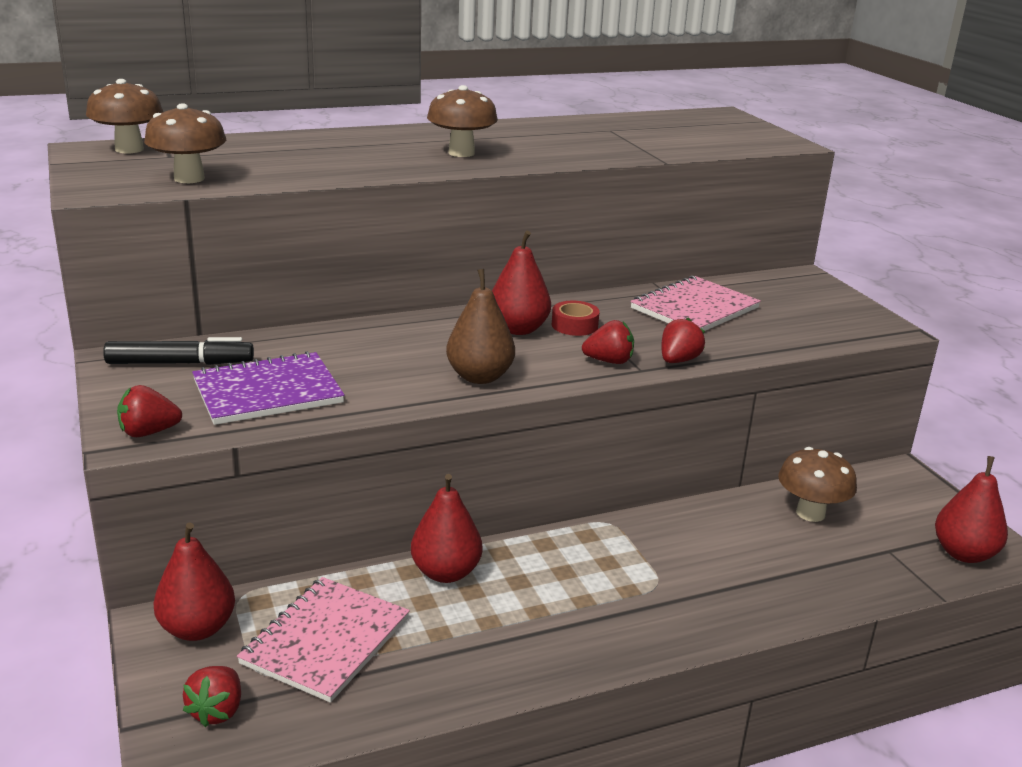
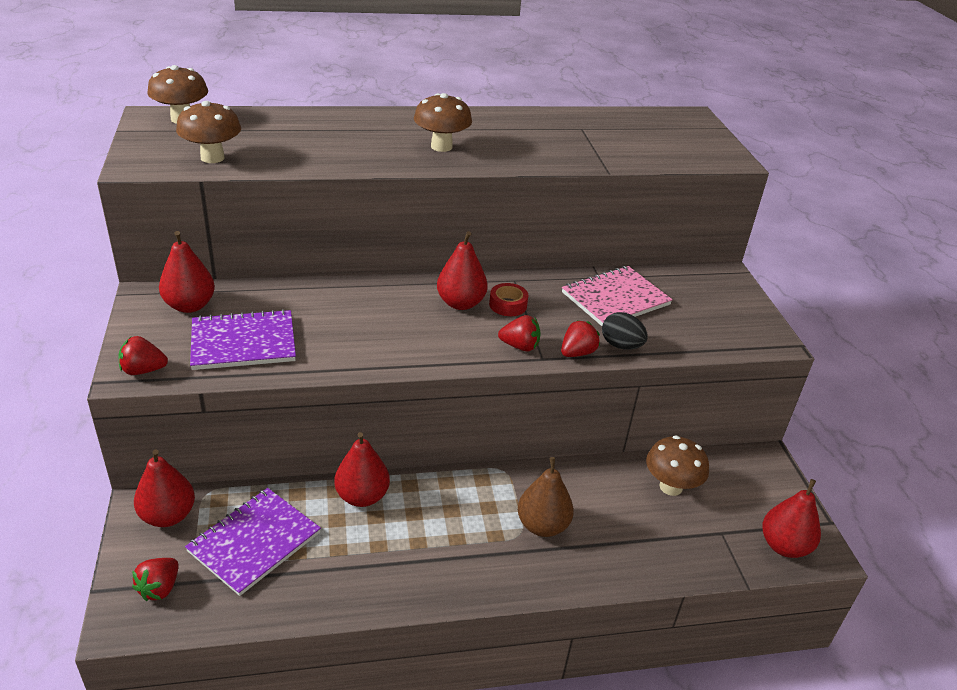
camera: 10 degrees right, 10 degrees up
black marker [103,337,254,365] -> red pear [159,231,215,313]
pink notebook [237,577,410,703] -> purple notebook [185,488,321,596]
brown pear [446,269,515,384] -> brown pear moved to [518,457,574,537]
none -> black egg [602,312,648,350]

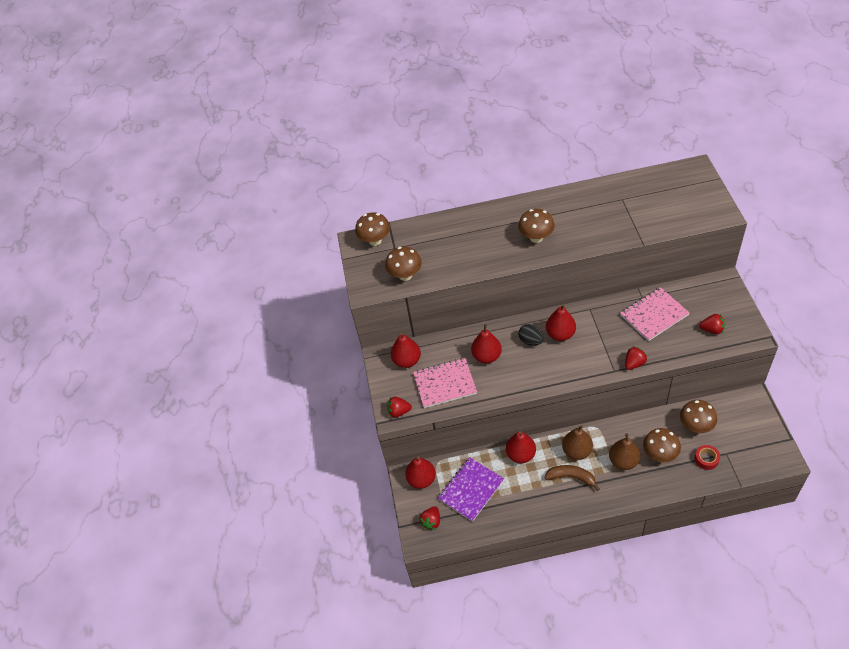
camera: 10 degrees right, 15 degrees up
purple notebook [190,309,296,370] -> pink notebook [413,358,477,408]
red tape [489,283,528,316] -> red tape moved to [695,445,720,470]
red strawberry [498,315,541,352] -> red strawberry moved to [699,314,725,334]
black egg [602,312,648,350] -> black egg moved to [518,324,544,346]
red pear [762,479,821,558] -> red pear moved to [471,324,502,363]
none -> brown banana [544,465,600,491]
none -> brown pear [562,425,593,460]
none -> brown mushroom [643,428,681,462]

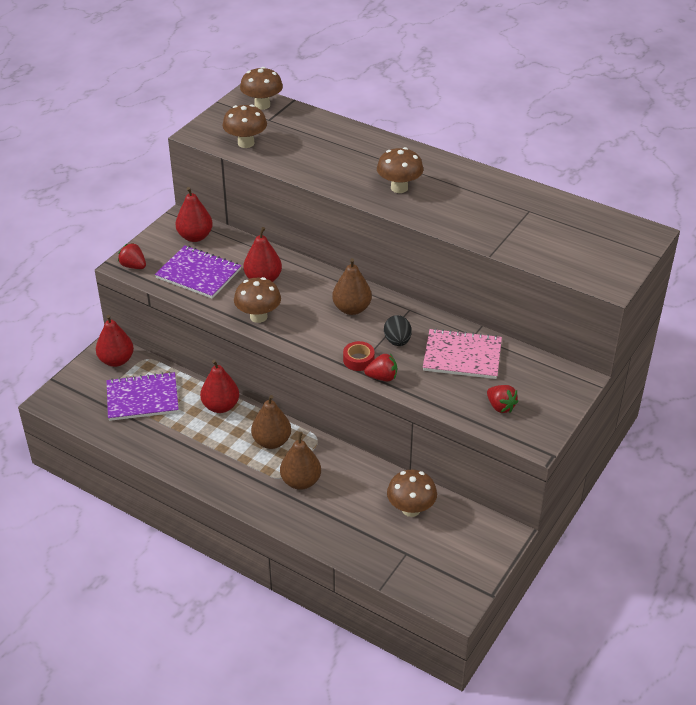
camera: 35 degrees right, 10 degrees down
pink notebook [413,358,477,408] -> purple notebook [155,245,241,299]
red strawberry [420,506,440,530] -> none
black egg [518,324,544,346] -> black egg moved to [384,315,412,346]
brown banana [544,465,600,491] -> none
red pear [546,304,576,341] -> brown pear [332,258,372,315]
brown mushroom [643,428,681,462] -> brown mushroom moved to [234,277,281,323]
red tape [695,445,720,470] -> red tape moved to [343,341,375,371]

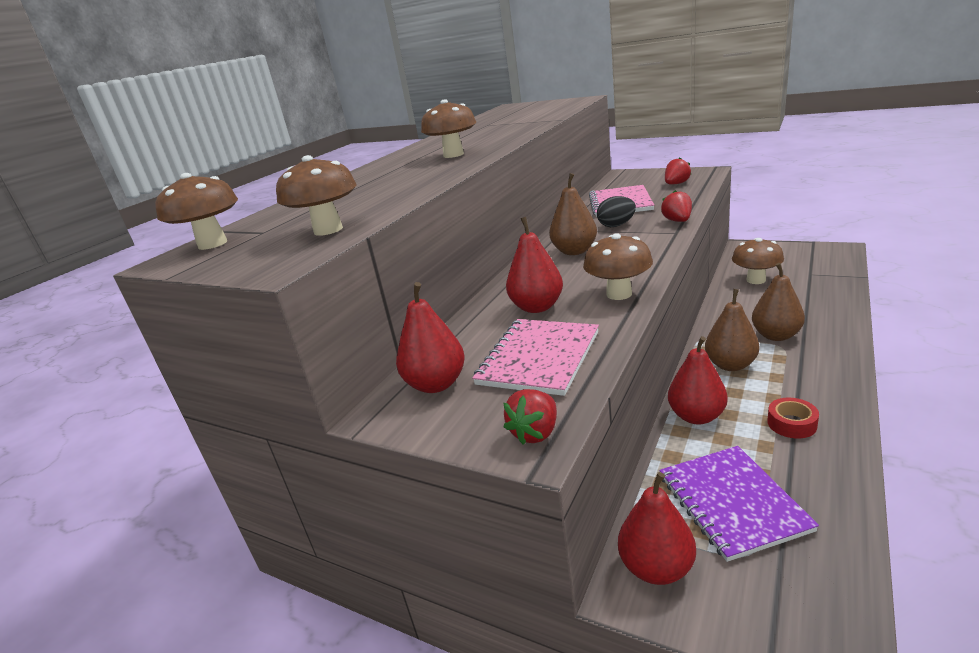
camera: 90 degrees left, 15 degrees down
purple notebook [155,245,241,299] -> pink notebook [472,319,599,396]
red tape [343,341,375,371] -> red tape moved to [767,398,819,438]

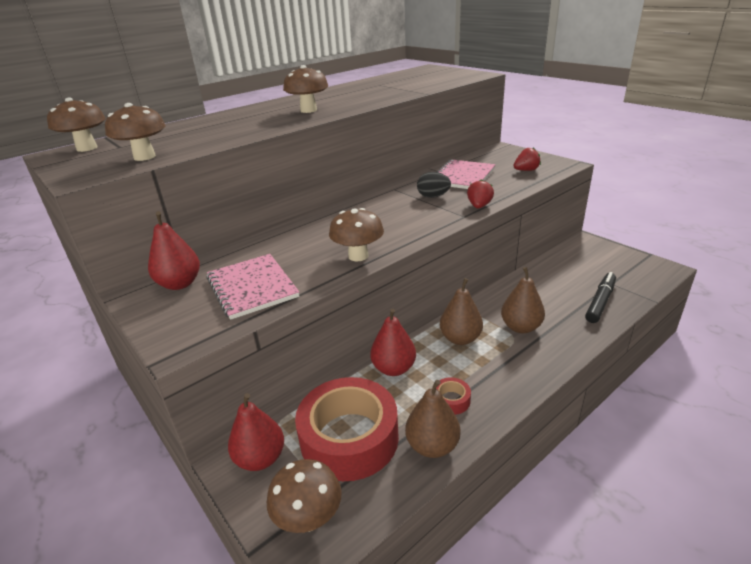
camera: 20 degrees right, 5 degrees up
pink notebook [472,319,599,396] -> pink notebook turned 75 degrees counterclockwise [206,254,299,320]
red strawberry [504,389,557,445] -> none
red pear [506,217,563,313] -> none
brown pear [549,173,597,255] -> brown pear moved to [405,380,461,458]
purple notebook [659,446,819,562] -> red tape [295,377,399,481]
brown mushroom [732,238,784,284] -> brown mushroom moved to [267,459,342,533]
none -> black marker [585,272,616,323]

